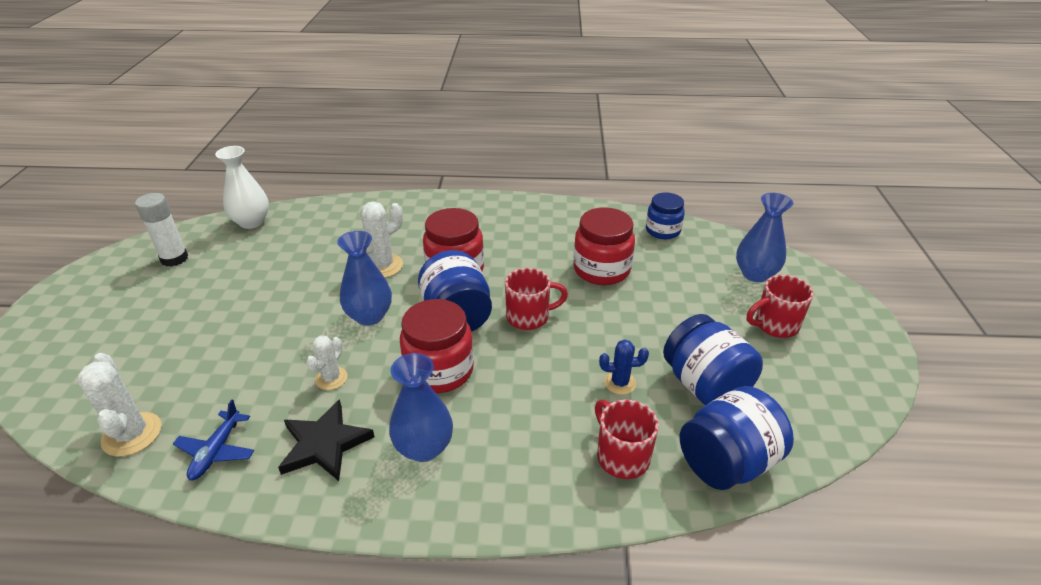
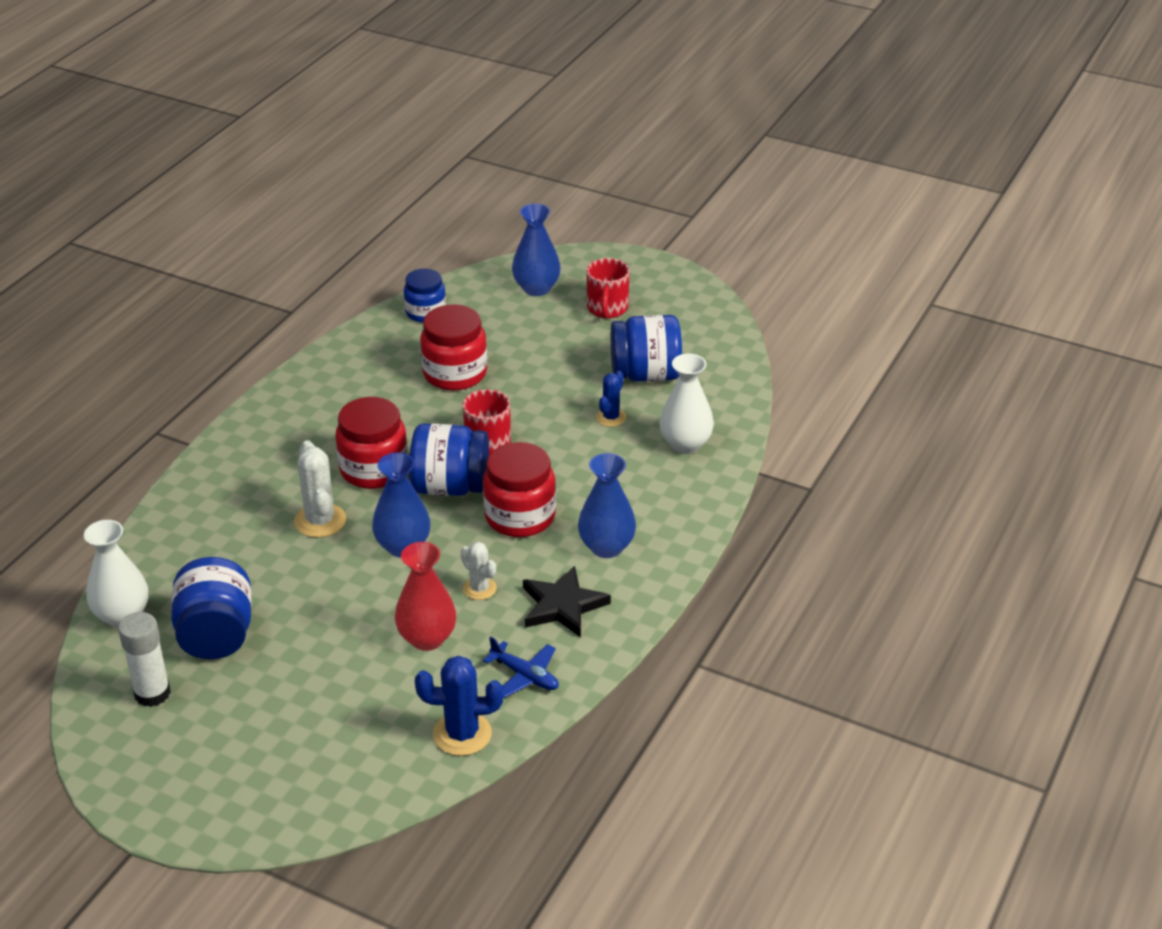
camera: 65 degrees left, 0 degrees up
white cactus [77,353,161,457] -> blue cactus [415,656,503,756]
red mug [595,400,659,479] -> white vase [659,354,714,454]
blue jar [680,386,794,490] -> blue jar moved to [171,557,251,659]
none -> red vase [395,542,456,651]

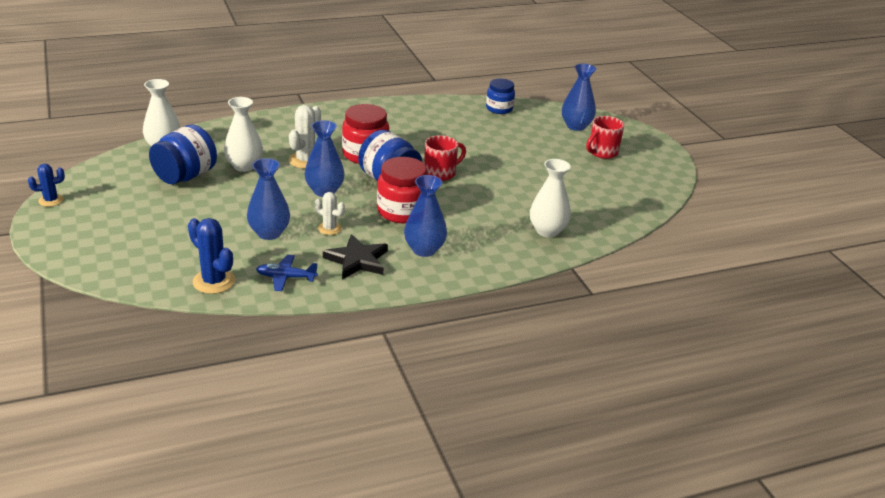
camera: 40 degrees right, 5 degrees down
white glue stick [118,612,171,707] -> none
red vase [395,542,456,651] -> blue vase [247,158,290,240]
red jar [420,304,487,391] -> none
white cactus [461,542,497,600] -> white cactus turned 60 degrees counterclockwise [315,192,345,235]
blue plane [483,636,559,698] -> blue plane turned 105 degrees clockwise [256,255,318,291]
blue cactus [596,371,626,427] -> blue cactus moved to [28,164,65,207]
blue jar [611,315,682,382] -> none
none -> white vase [224,97,263,172]

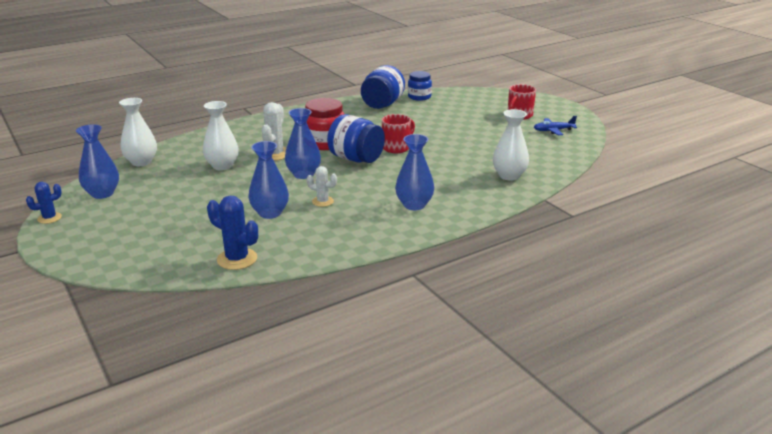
camera: 10 degrees left, 5 degrees down
blue jar [149,125,217,184] -> blue jar moved to [361,65,405,109]
blue plane [256,255,318,291] -> blue plane moved to [534,116,577,135]
black star [323,234,388,279] -> none
red jar [377,157,427,223] -> none
blue vase [562,64,596,131] -> blue vase moved to [76,124,119,199]

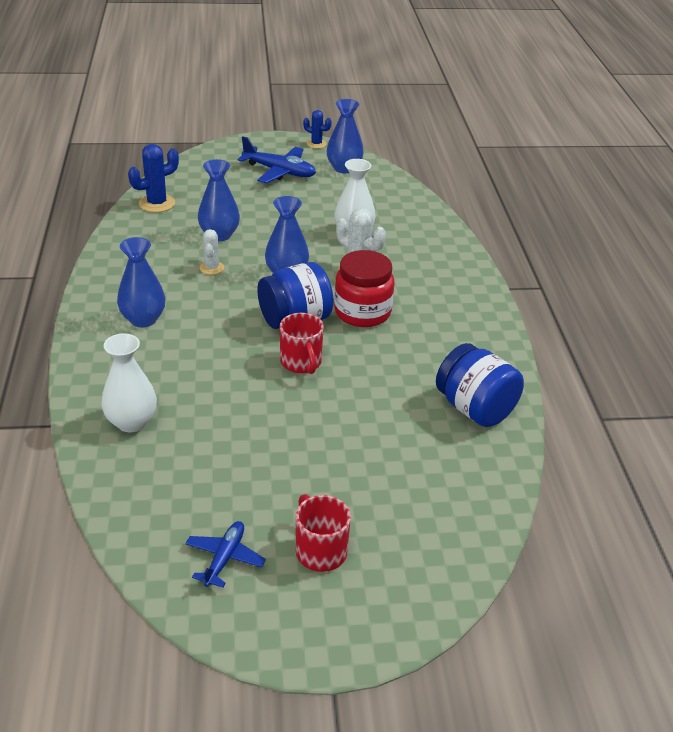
camera: 115 degrees right, 10 degrees up
blue cactus [26,182,62,224] -> blue cactus turned 60 degrees counterclockwise [303,110,332,149]
white vase [119,98,157,166] -> none
white cactus [307,166,337,207] -> white cactus turned 45 degrees counterclockwise [199,229,224,275]
blue jar [408,71,432,101] -> none
none -> blue plane [238,136,316,183]

